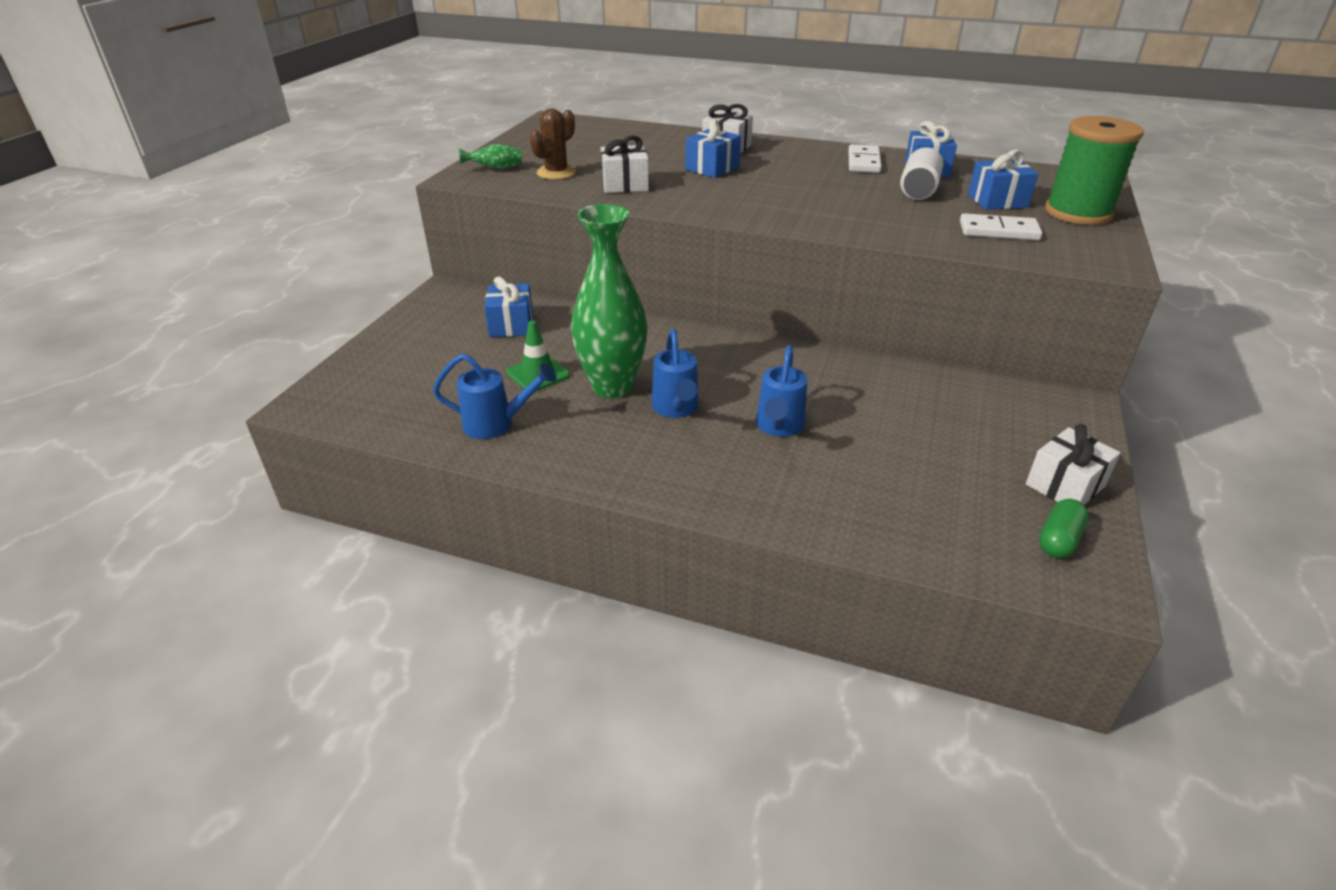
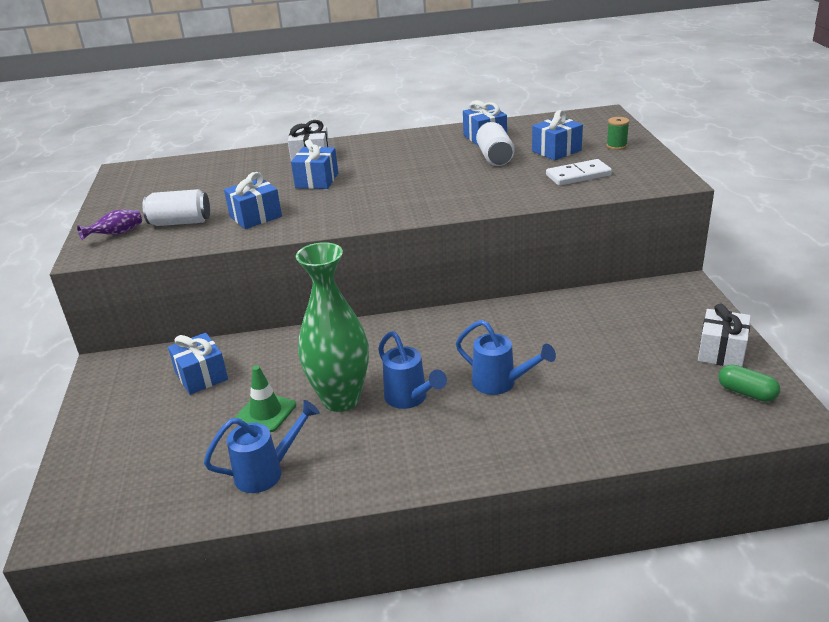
camera: 25 degrees left, 5 degrees down
green vase [459,144,522,170] -> purple vase [77,210,142,240]
brown cactus [530,108,576,180] -> white can [143,189,210,226]
white gift [601,135,649,193] -> blue gift [224,172,282,229]
blue watering can [756,345,807,437] -> blue watering can turned 45 degrees counterclockwise [456,320,556,395]
white domino [848,144,882,173] -> none
green capsule [1039,499,1088,558] -> green capsule turned 60 degrees counterclockwise [718,364,780,402]
green spool [1045,116,1144,225] -> green spool [607,117,629,150], size x0.41

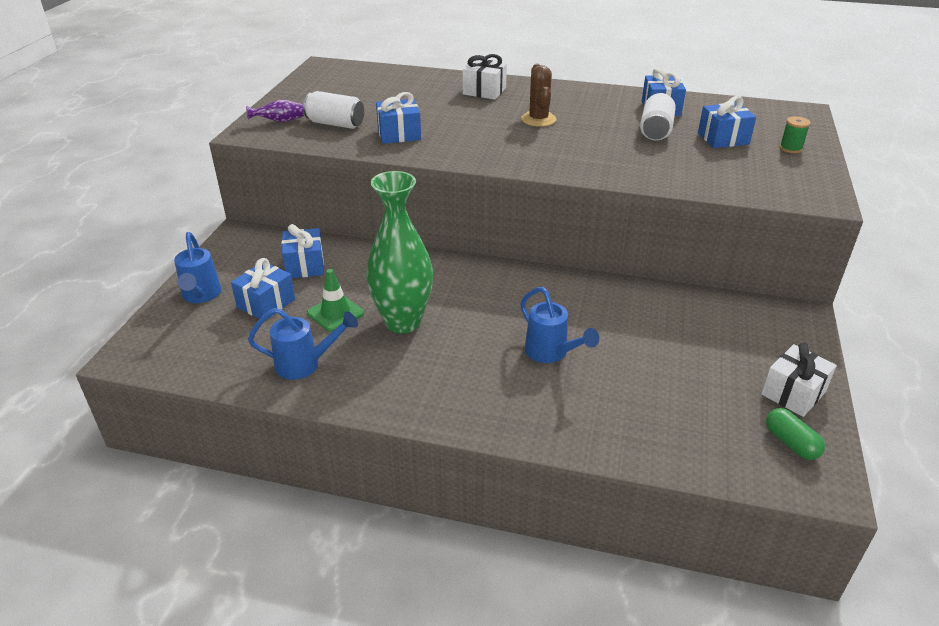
camera: 20 degrees right, 5 degrees up
blue gift [291,139,338,189] -> blue gift moved to [231,258,295,319]
blue watering can [378,331,447,409] -> blue watering can moved to [174,232,221,303]
white domino [546,159,612,186] -> none
none -> brown cactus [521,64,556,127]

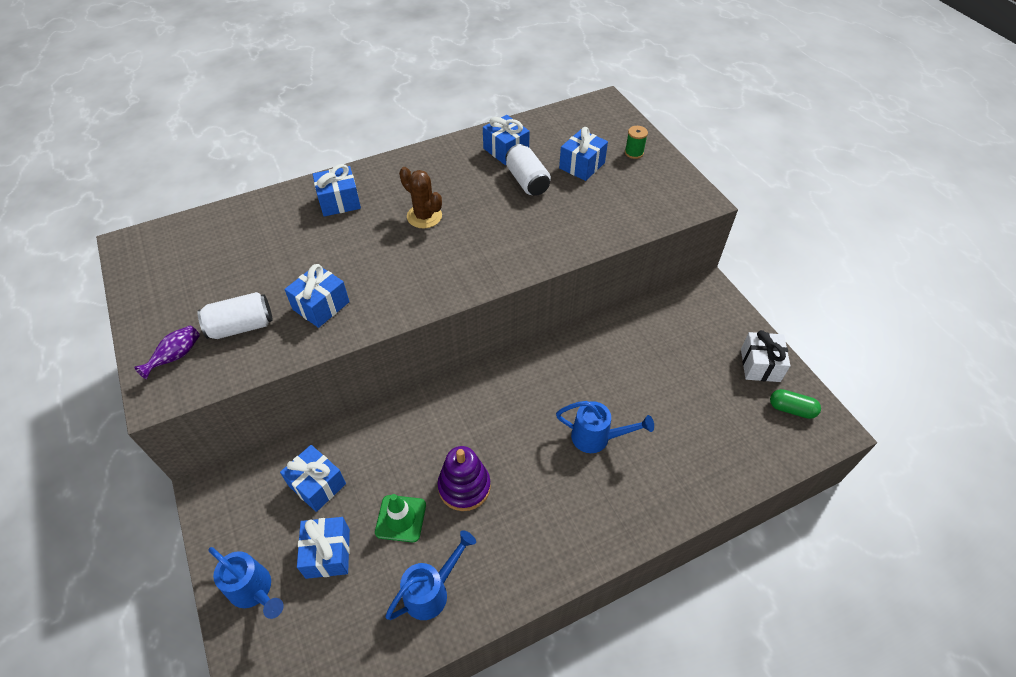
camera: 40 degrees left, 15 degrees up
green vase [366,171,433,333] -> purple stacking toy [438,446,491,511]
white gift [463,54,507,100] -> blue gift [312,164,361,217]

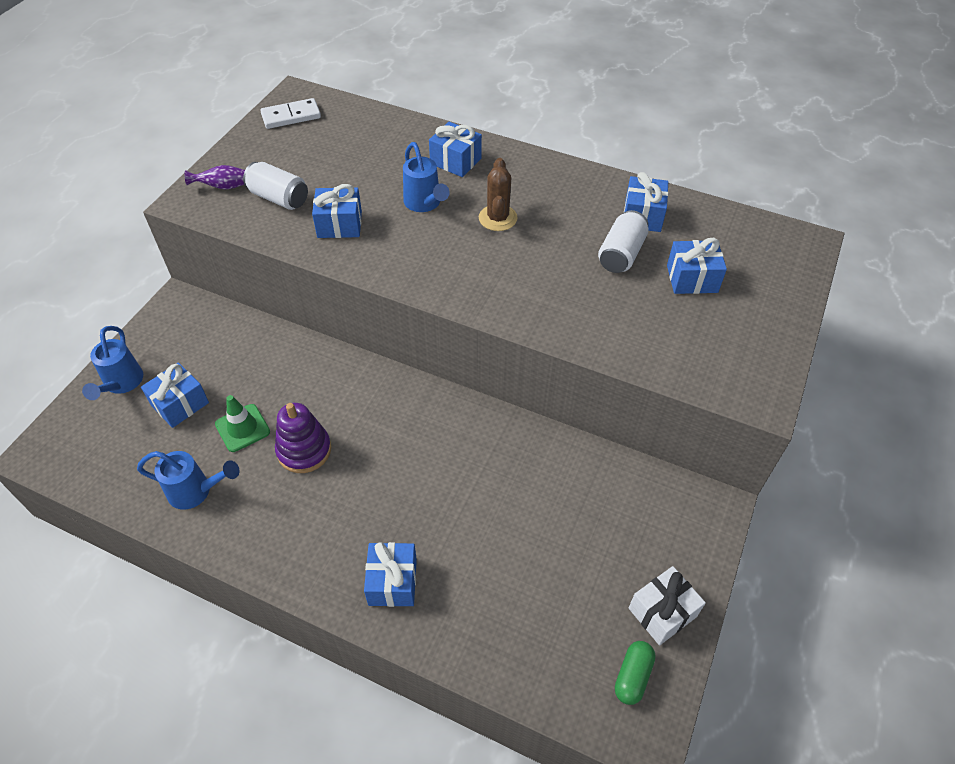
camera: 50 degrees right, 0 degrees up
blue gift [280,445,346,512] -> blue gift moved to [364,542,417,607]
blue watering can [556,401,654,453] -> blue watering can moved to [403,142,450,212]
green spool [625,126,648,159] -> none
green capsule [770,389,821,419] -> green capsule turned 45 degrees clockwise [615,641,656,705]
none -> white domino [260,98,321,129]

